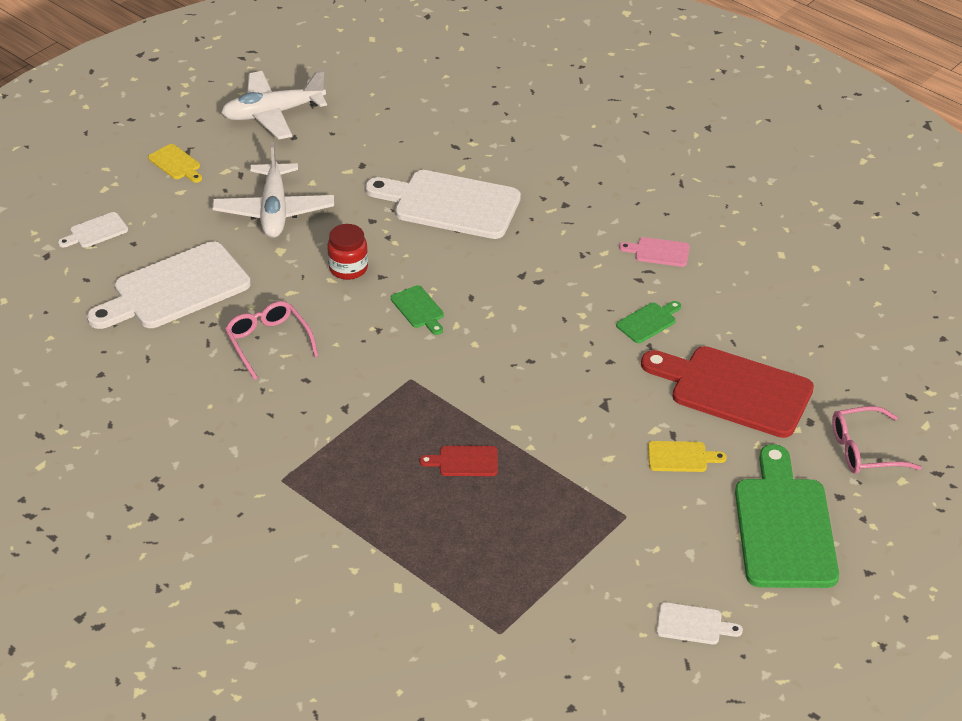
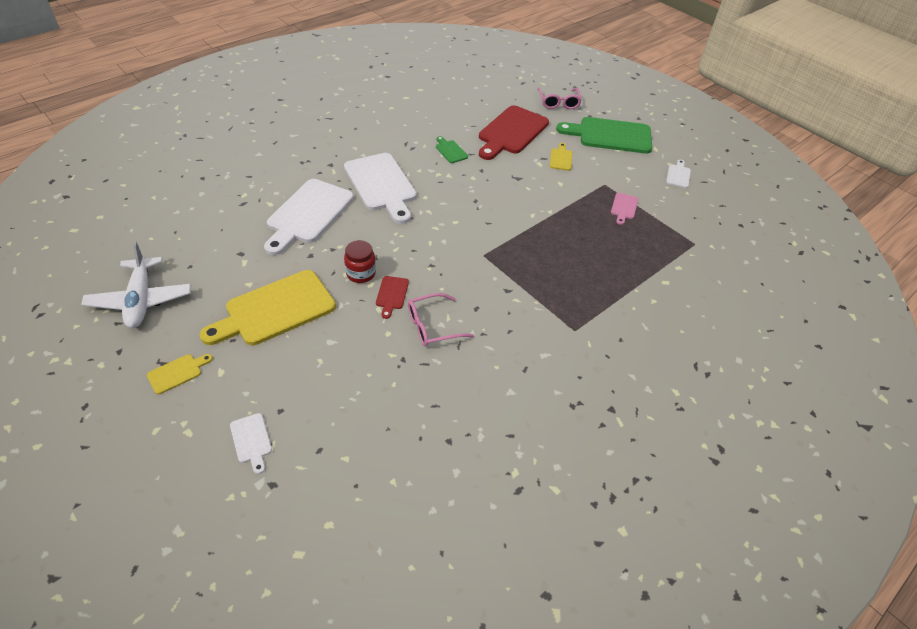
camera: 85 degrees left, 5 degrees up
white cutting board [87,241,251,329] -> white cutting board moved to [344,153,416,224]
white plane [213,142,334,238] -> yellow cutting board [200,270,336,345]
green cutting board [391,285,444,335] -> none
red cutting board [420,446,498,476] -> red cutting board moved to [376,276,409,319]
pink cutting board [619,237,690,267] -> pink cutting board moved to [611,193,638,225]

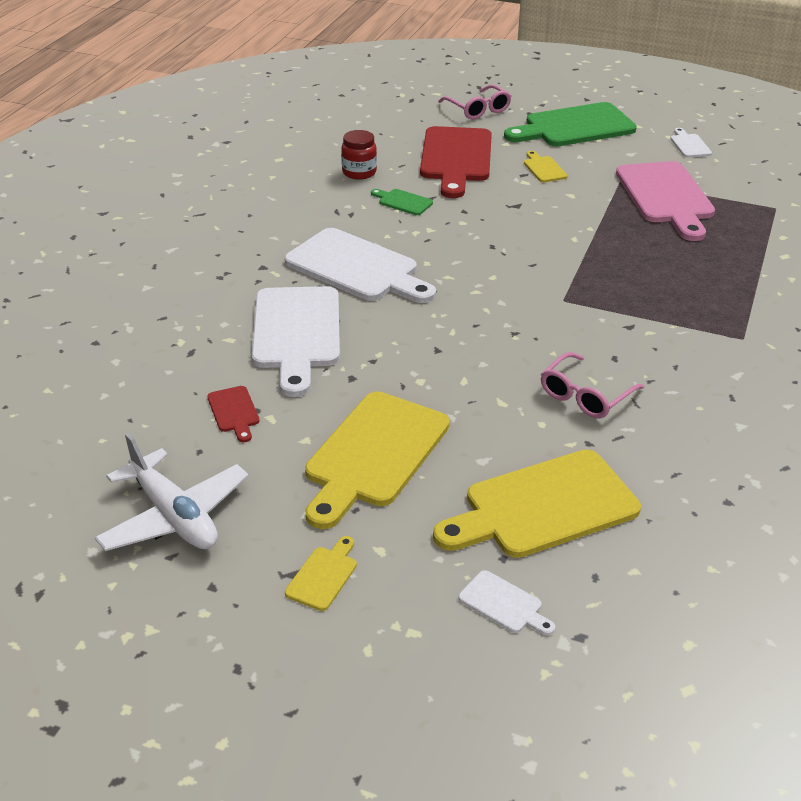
camera: 25 degrees left, 10 degrees down
red jar [344,240,376,283] -> red jar moved to [341,130,377,180]
red cutting board [376,276,409,319] -> red cutting board moved to [207,386,260,442]
pink cutting board [611,193,638,225] -> pink cutting board [616,161,715,241], size x2.28
none -> yellow cutting board [433,450,641,558]

